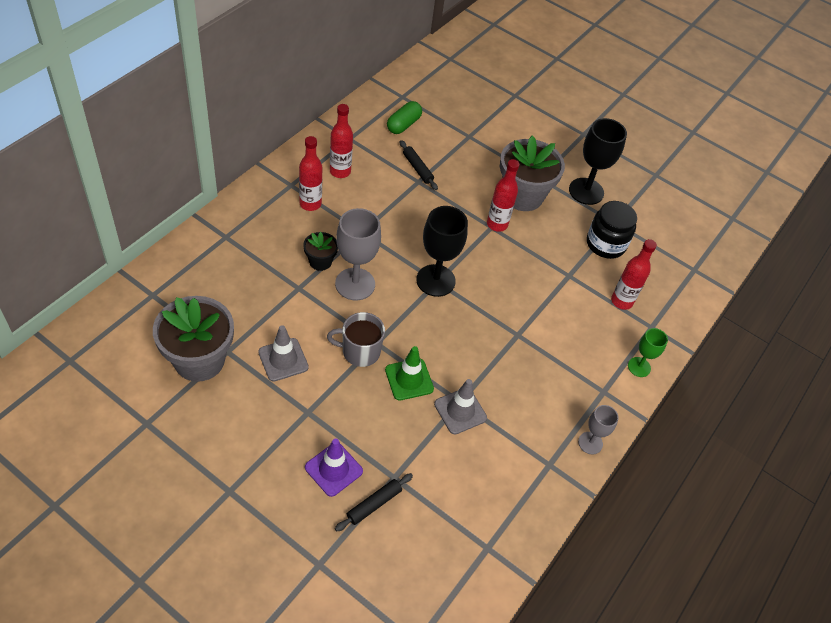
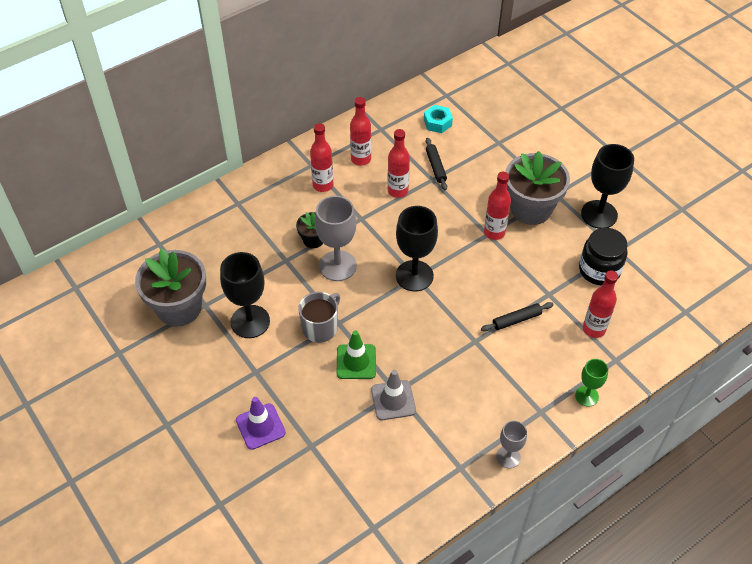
camera: 25 degrees right, 0 degrees up
grey traffic cone [258,325,309,382] -> black goblet [220,252,270,338]
grey mug [327,312,385,367] -> grey mug turned 105 degrees clockwise [298,292,340,343]
black rolling pin [335,473,413,531] -> black rolling pin moved to [481,302,553,332]
green capsule [387,101,422,134] -> turquoise nut [424,105,453,133]
none -> red bottle [388,129,410,198]

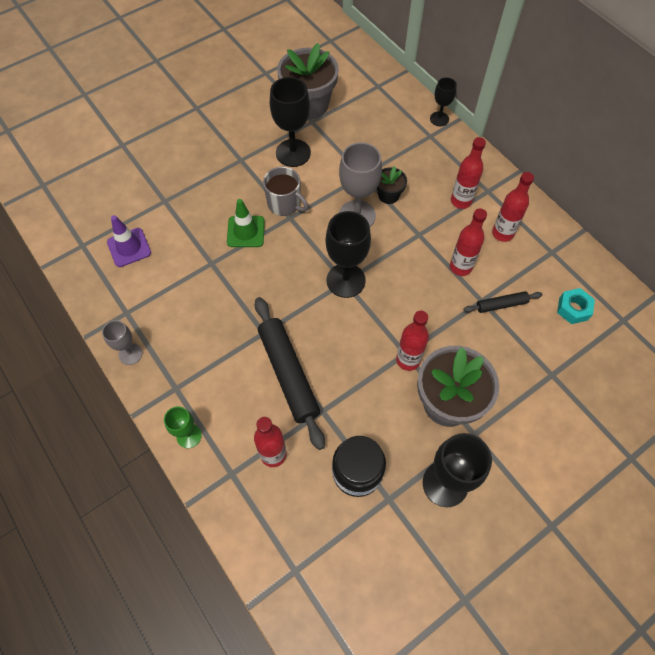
camera: 90 degrees right, 10 degrees up
purple traffic cone [236,397,286,450] -> purple traffic cone moved to [107,215,151,267]
grey traffic cone [371,370,416,420] -> none
black rolling pin [481,302,553,332] -> black rolling pin [255,297,325,450], size x2.00
none -> black goblet [430,77,457,126]

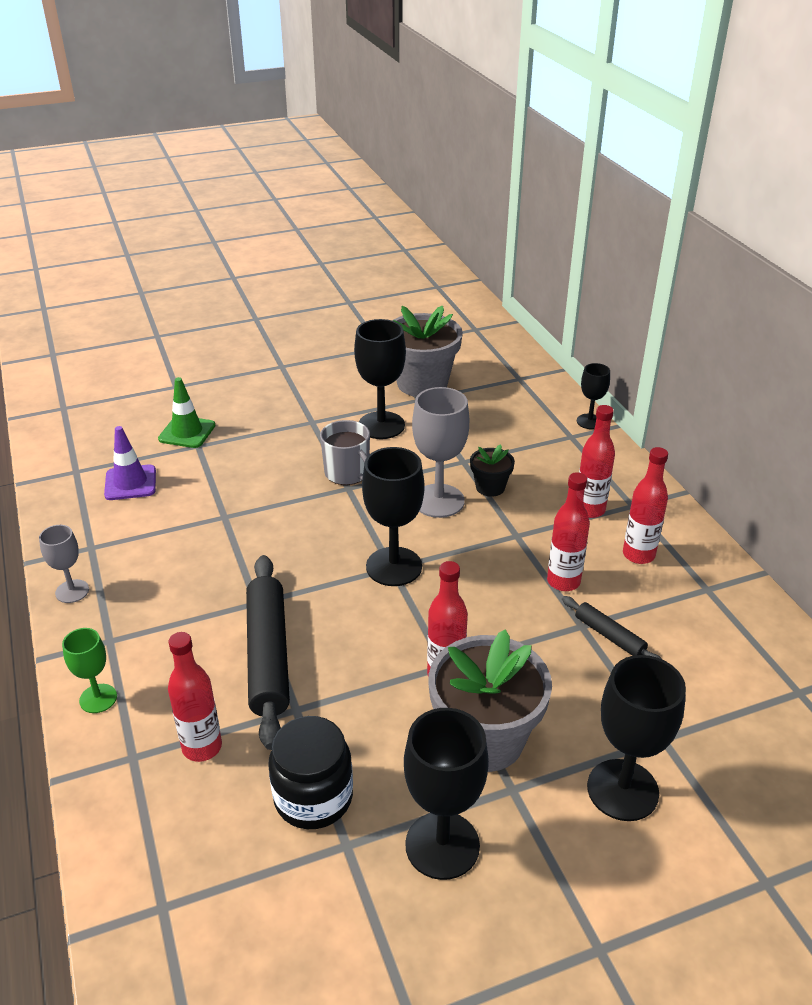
camera: 15 degrees right, 25 degrees down
green traffic cone [227,199,265,247] -> green traffic cone moved to [158,377,216,448]
black rolling pin [464,291,542,313] -> black rolling pin turned 45 degrees clockwise [562,596,661,659]
turquoise nut [557,288,595,324] -> none
none -> black goblet [587,655,686,821]

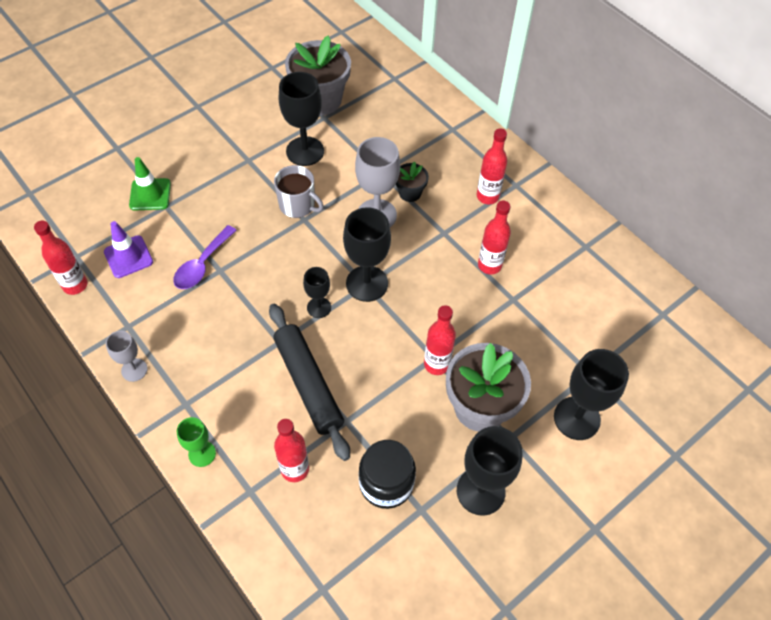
camera: 20 degrees left, 20 degrees up
black rolling pin [562,596,661,659] -> none
black goblet [577,363,610,429] -> black goblet moved to [303,267,331,318]
red bottle [623,447,668,564] -> red bottle moved to [34,221,88,295]
none -> purple spoon [173,225,237,289]

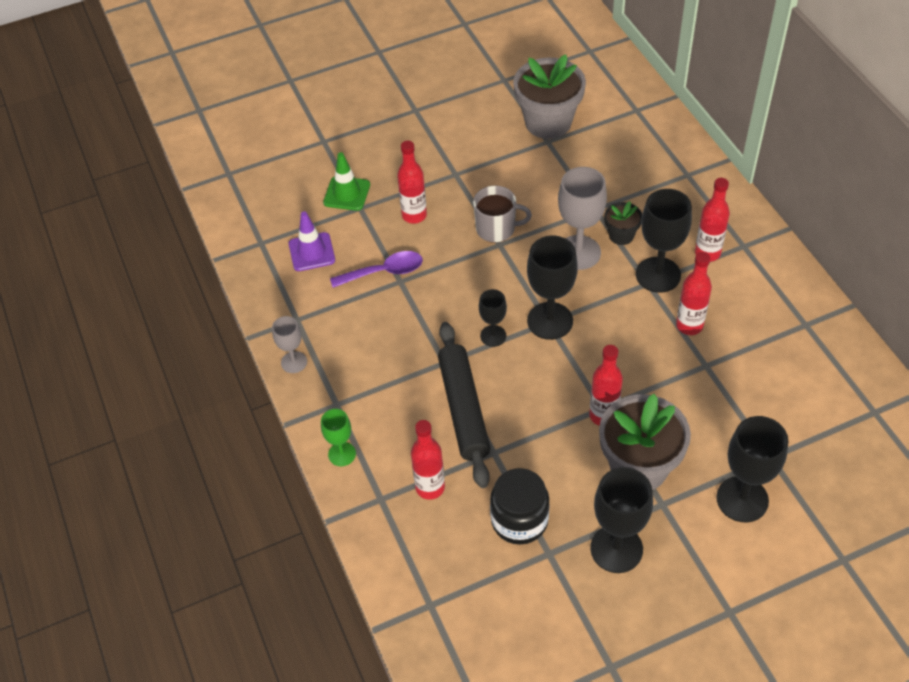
camera: 20 degrees right, 5 degrees down
red bottle [34,221,88,295] -> red bottle moved to [397,141,427,224]
purple spoon [173,225,237,289] -> purple spoon turned 150 degrees counterclockwise [330,251,423,288]
grey mug [274,165,324,218] -> grey mug turned 45 degrees counterclockwise [473,186,532,243]
black goblet [279,72,324,166] -> black goblet moved to [636,189,692,293]

